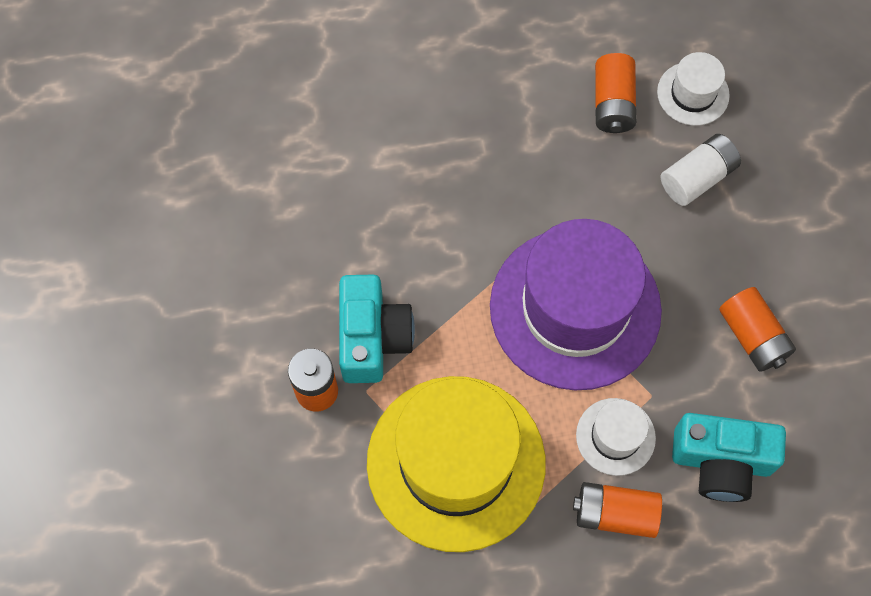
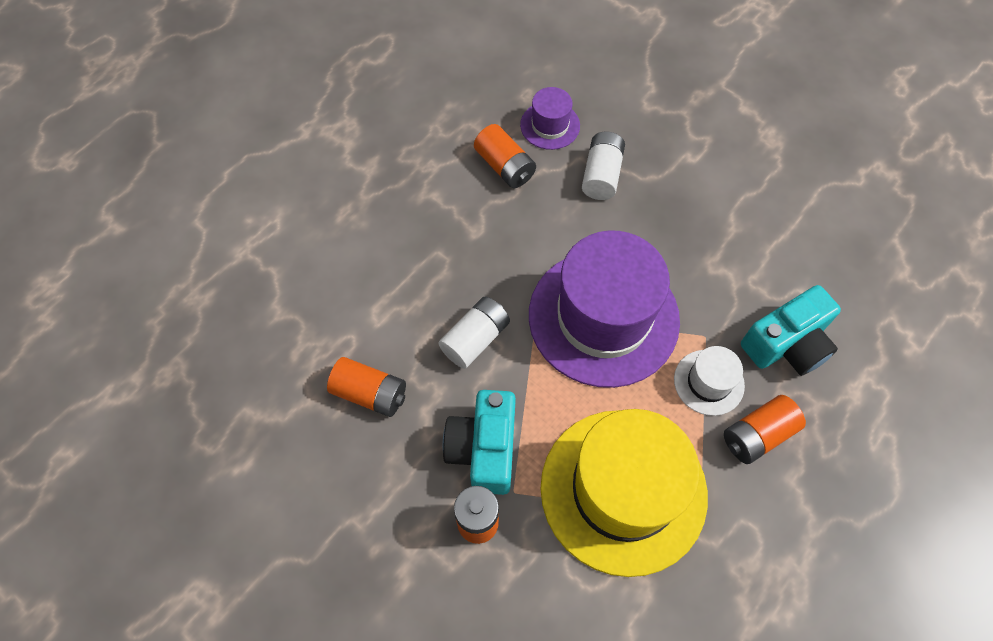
camera: 40 degrees left, 5 degrees down
turquoise camera [339,275,415,383] -> turquoise camera turned 135 degrees counterclockwise [443,390,516,495]
white hat [657,52,730,126] -> purple hat [520,87,580,150]
orange battery [719,287,796,372] -> orange battery moved to [327,357,406,417]
none -> white battery [439,296,510,369]

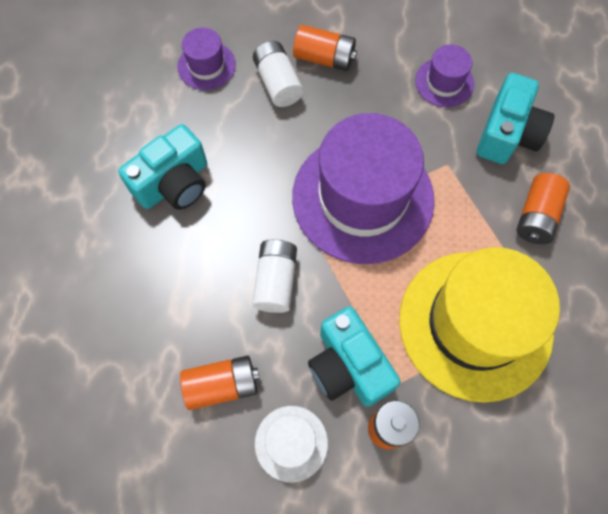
camera: 35 degrees left, 5 degrees up
orange battery [474,124,536,188] -> orange battery moved to [293,25,357,71]
white hat [674,346,745,416] -> white hat moved to [255,406,328,482]
none -> turquoise camera [118,124,207,210]
none -> purple hat [415,45,474,107]

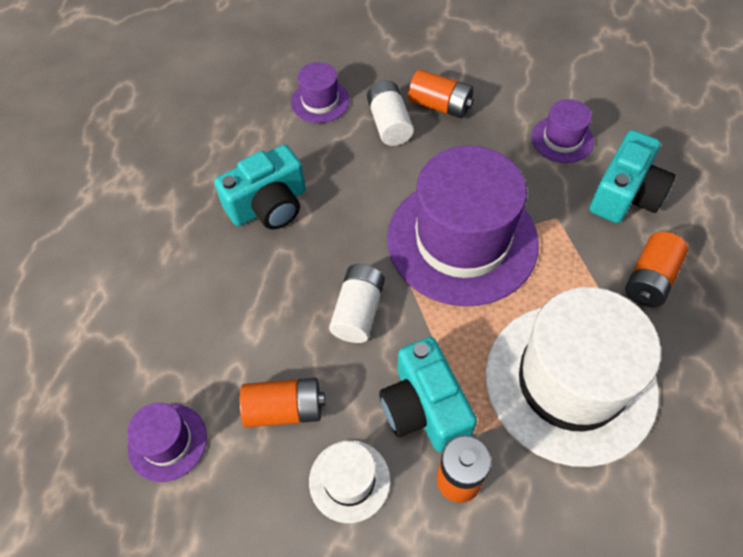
camera: 10 degrees right, 10 degrees down
yellow hat [399,247,560,403] -> white hat [485,287,661,467]
none -> purple hat [127,403,207,482]

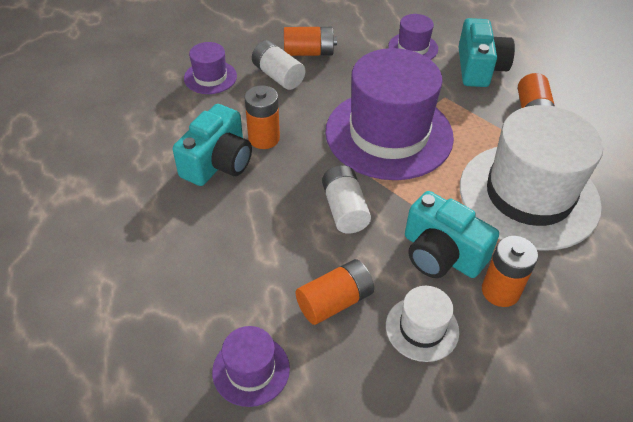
camera: 30 degrees left, 10 degrees down
none -> orange battery [244,85,280,149]

